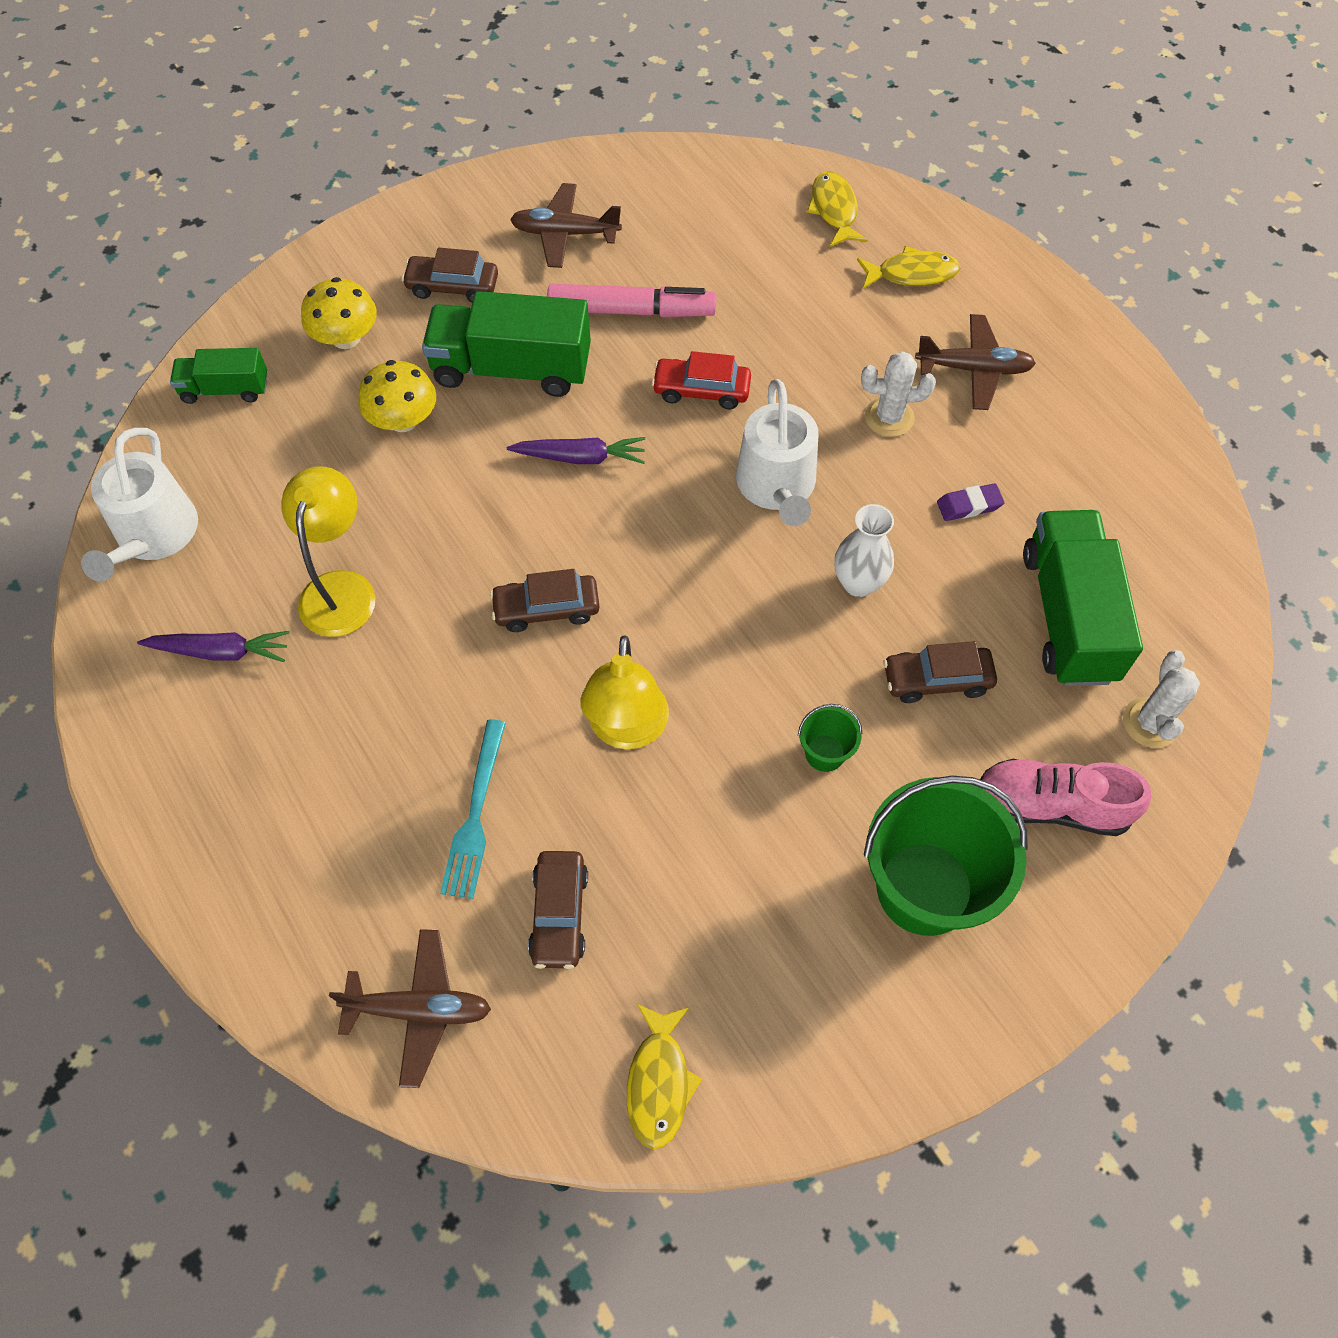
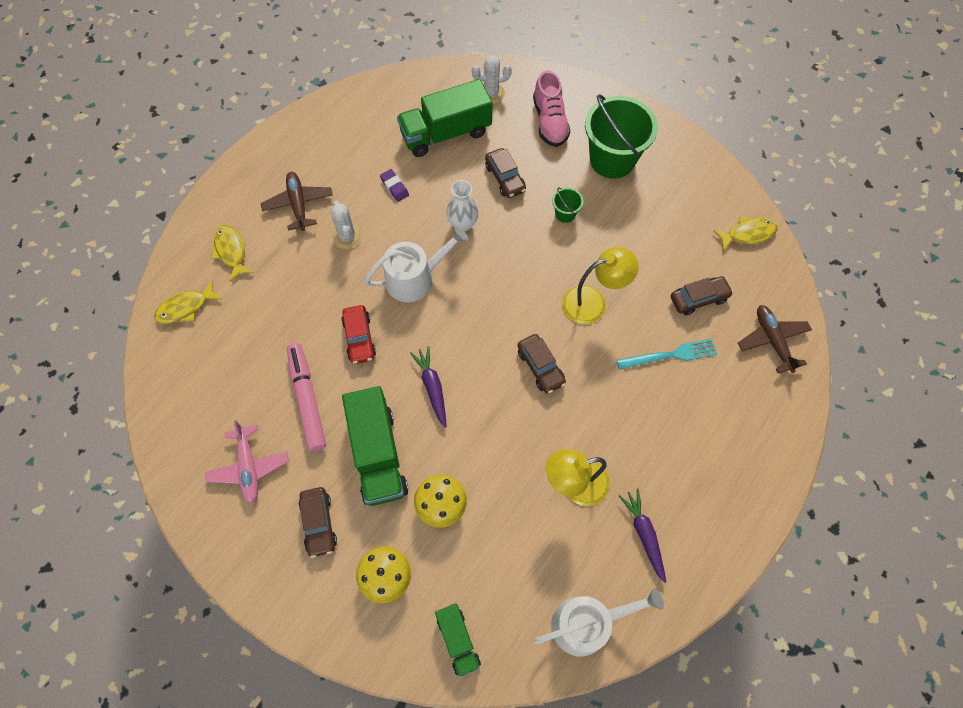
camera: 110 degrees left, 5 degrees up
brown plane [510,183,622,268] -> pink plane [205,420,289,503]

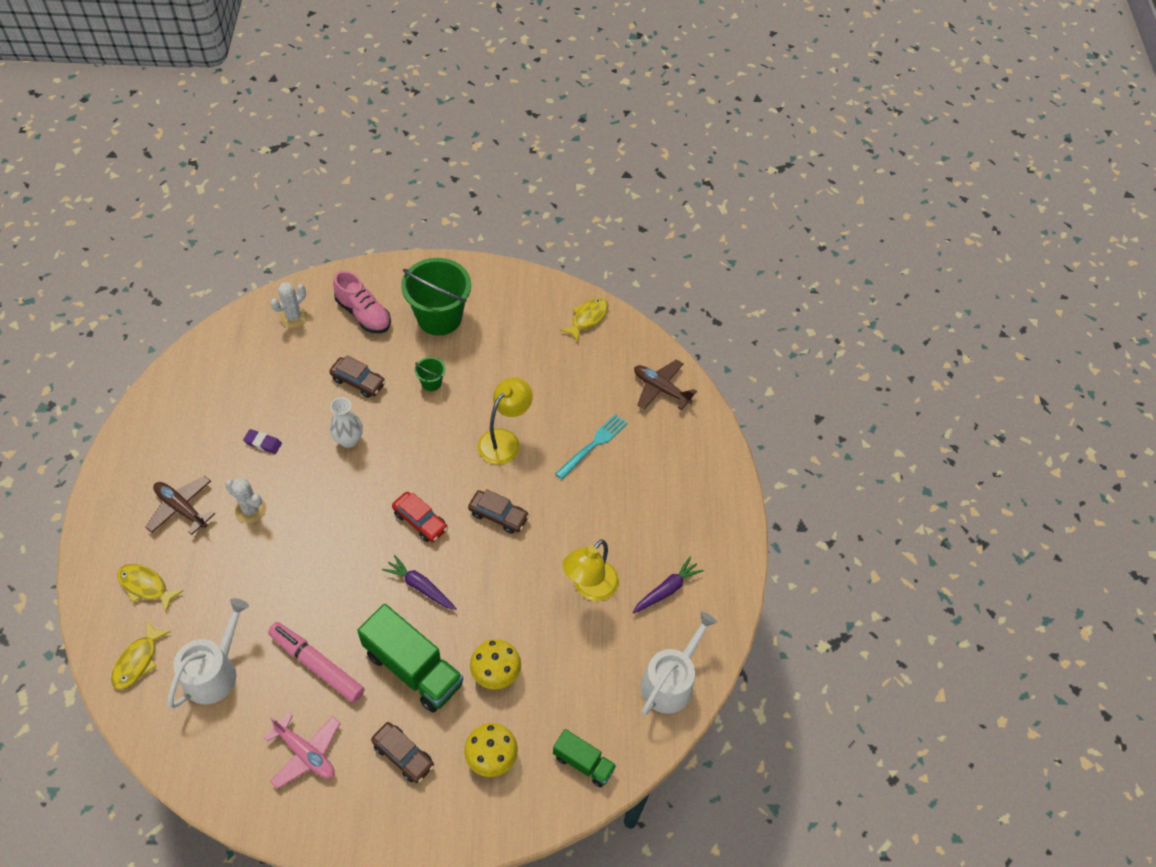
camera: 40 degrees left, 10 degrees down
red car [341,305,376,364] -> red car moved to [392,492,448,542]
white watering can [364,227,468,302] -> white watering can moved to [167,598,249,709]
green truck [397,79,492,157] -> none
purple carrot [619,489,666,583] -> purple carrot turned 105 degrees clockwise [632,557,704,614]
brown car [671,276,733,315] -> none

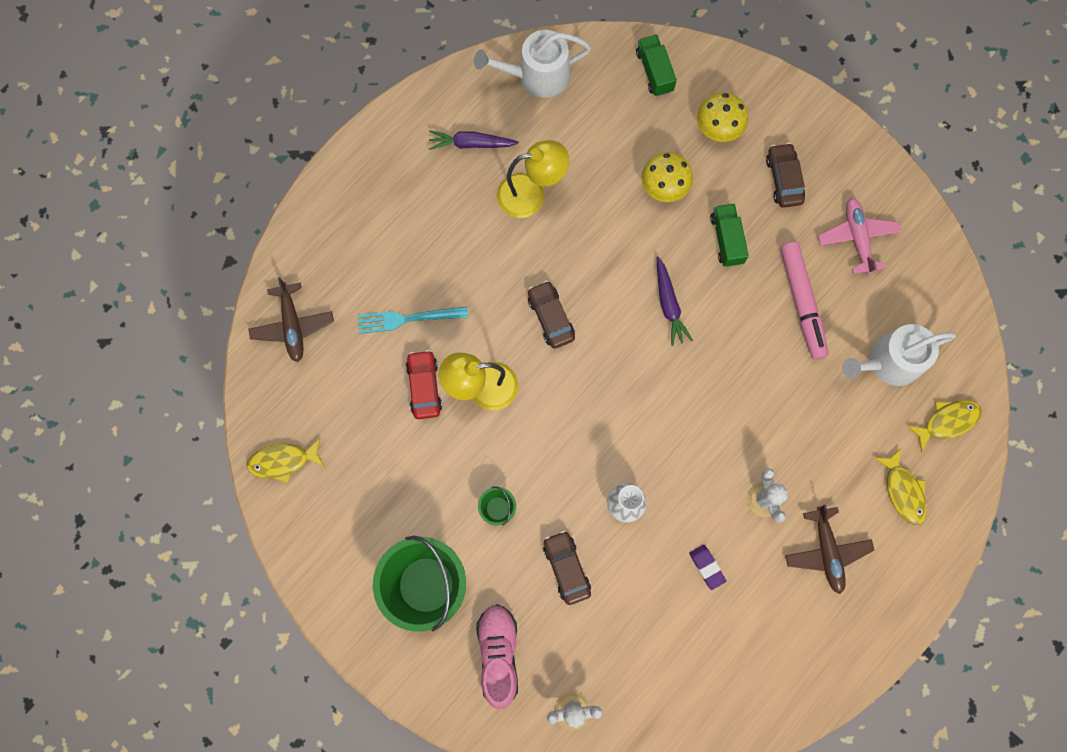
camera: 135 degrees left, 20 degrees up
green truck [357,604,463,713] -> green truck [710,204,749,267], size x0.56
red car [392,492,448,542] -> red car moved to [406,350,442,419]

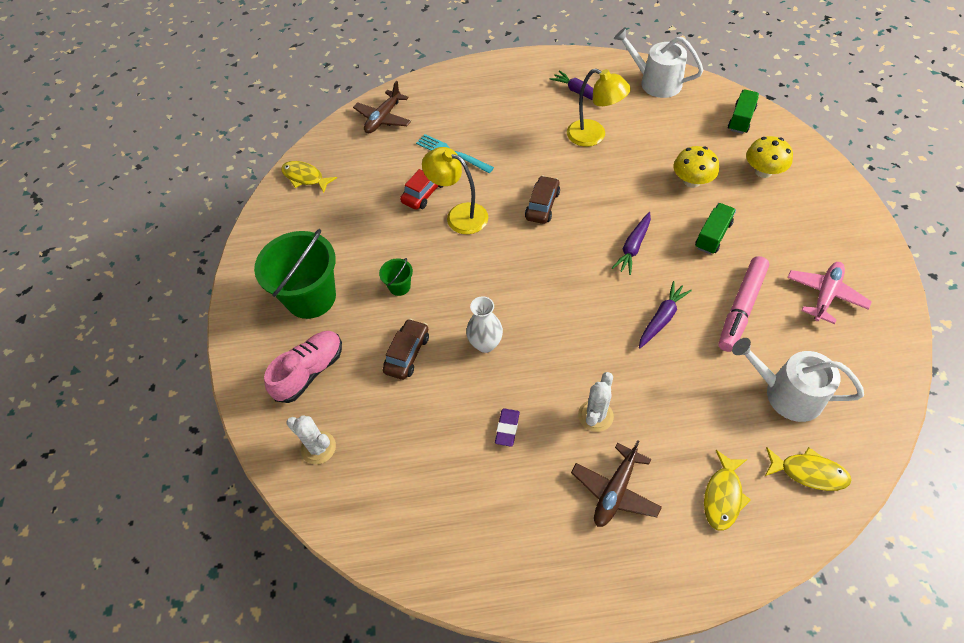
camera: 45 degrees right, 20 degrees down
brown car [766,143,805,208] -> none
none -> purple carrot [639,281,692,348]

